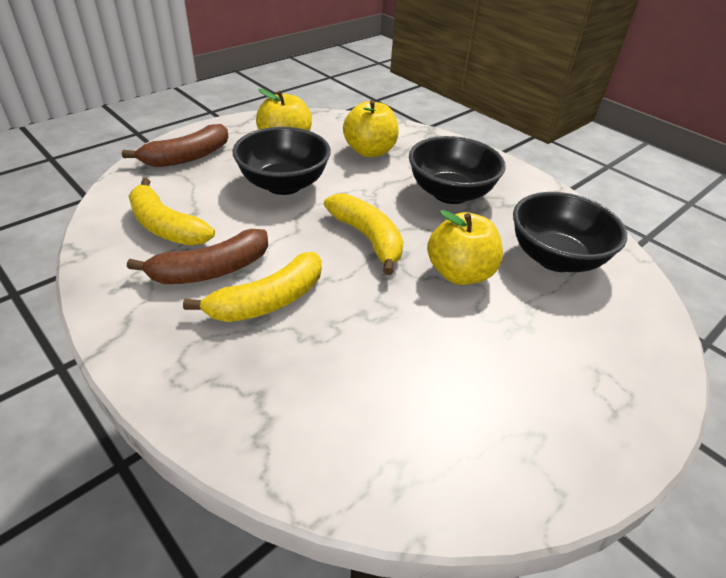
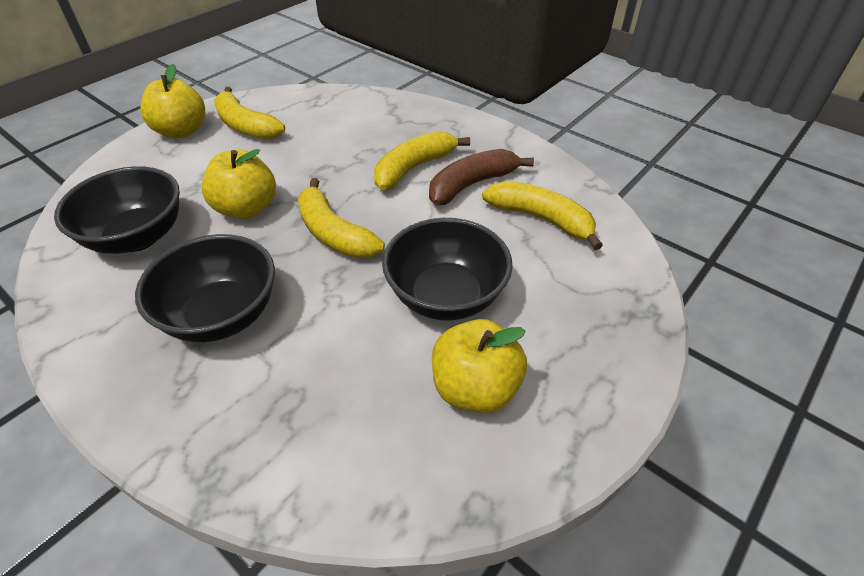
camera: 175 degrees right, 5 degrees up
brown banana [122,124,229,167] -> none
yellow apple [343,100,399,157] -> yellow apple moved to [140,64,205,138]
none -> yellow banana [214,87,285,140]

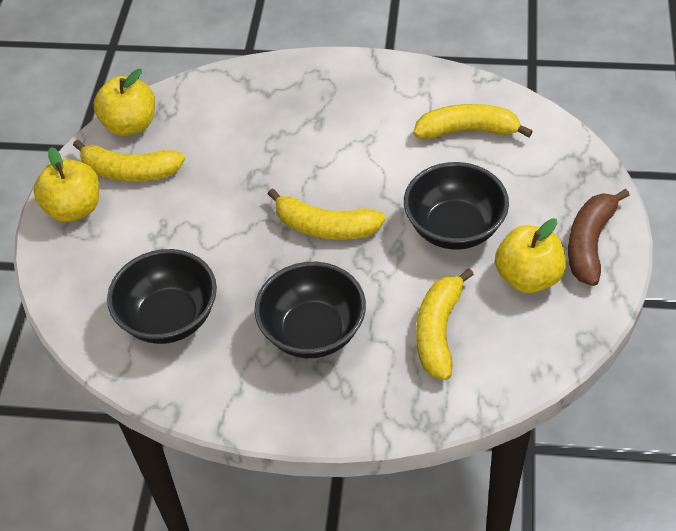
camera: 30 degrees left, 5 degrees up
yellow apple [201,149,276,219] -> yellow apple moved to [94,69,155,136]
yellow banana [374,131,470,190] -> yellow banana moved to [416,268,474,380]
brown banana [429,149,534,205] -> brown banana moved to [568,189,630,286]

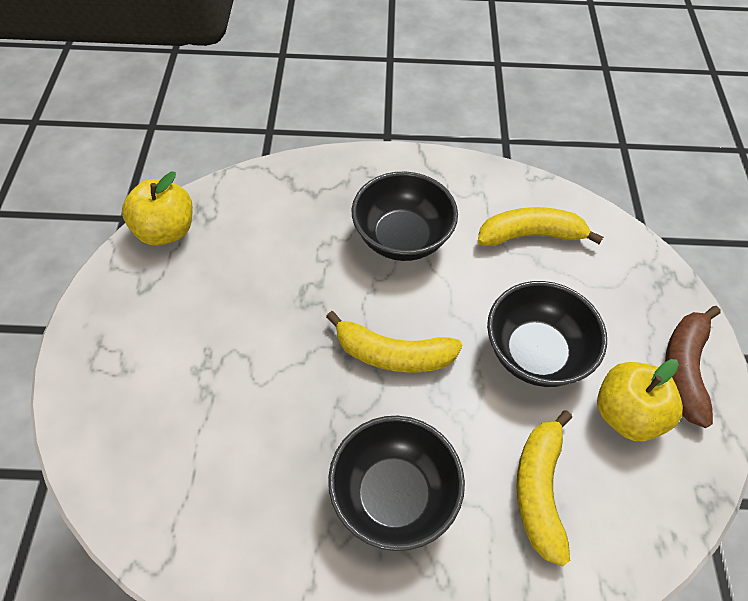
camera: 10 degrees left, 5 degrees up
yellow apple [33,147,99,222] -> none
yellow banana [73,140,185,181] -> none
black bowl [107,249,217,344] -> black bowl moved to [351,172,458,261]

